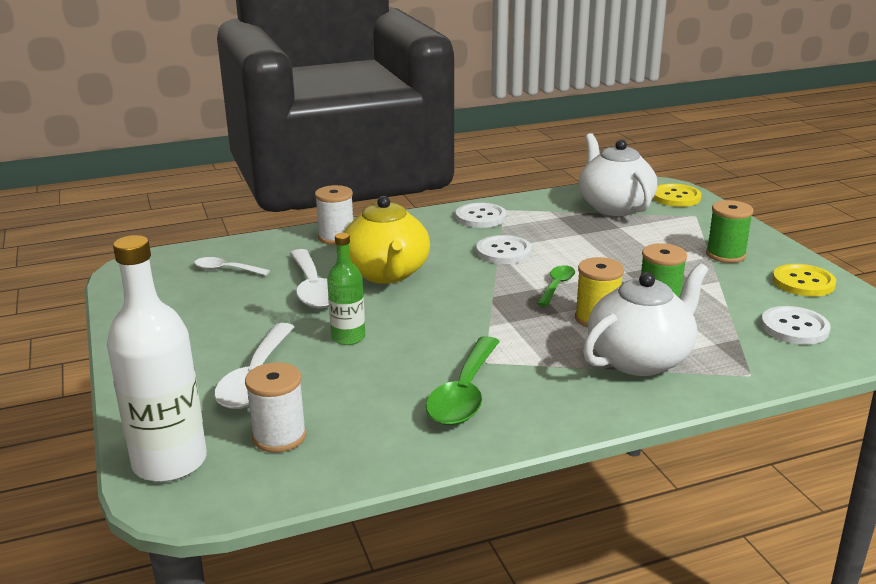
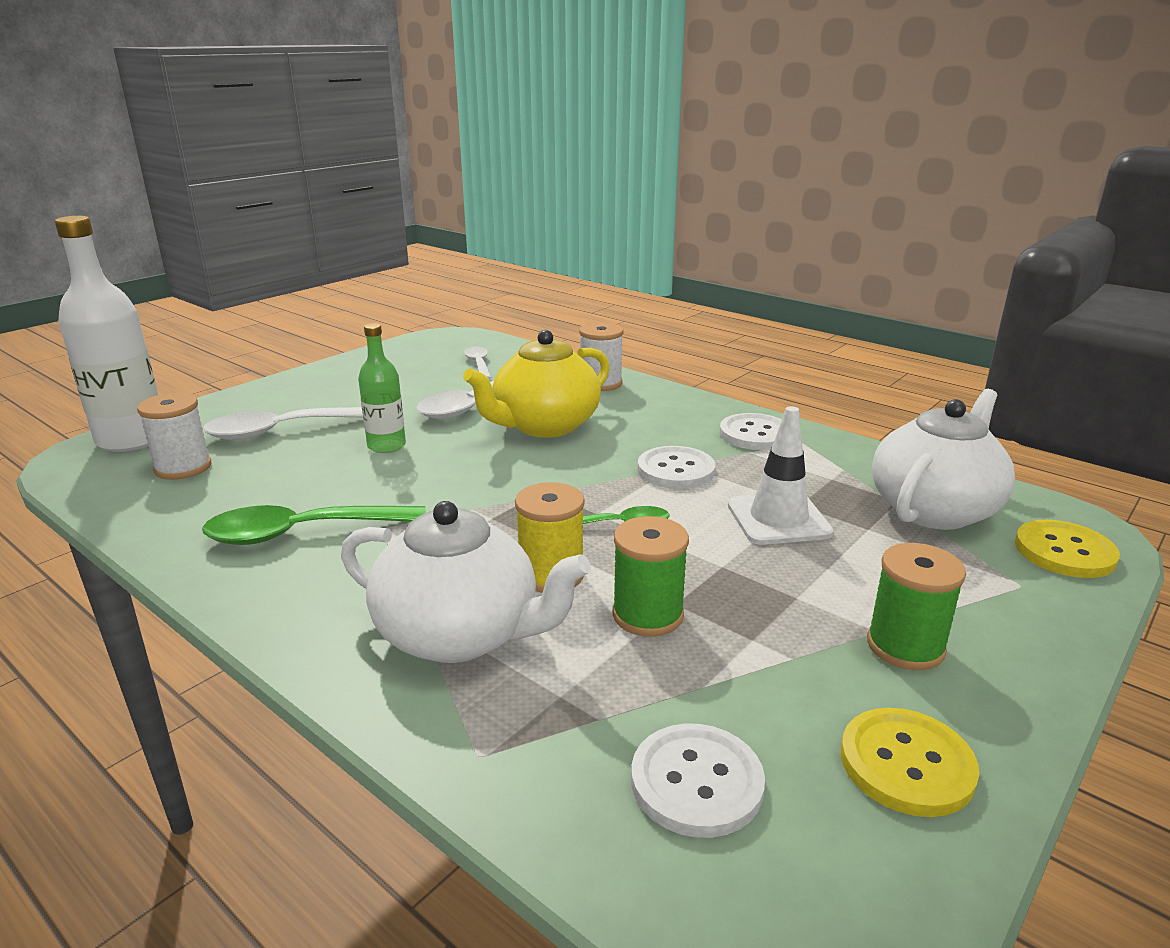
camera: 60 degrees right, 0 degrees up
none -> white traffic cone [728,406,833,545]

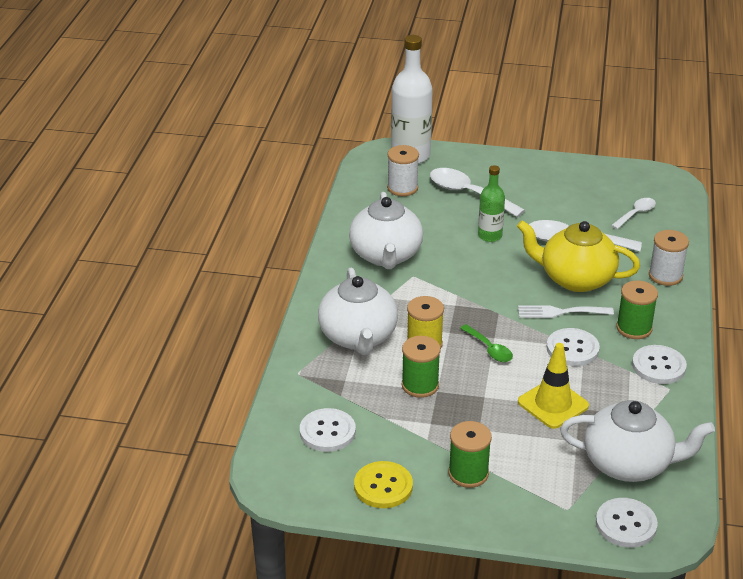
camera: 60 degrees right, 10 degrees up
green spoon [202,505,426,545] -> white teapot [349,192,423,269]
white traffic cone [728,406,833,545] -> yellow traffic cone [518,343,589,429]
yellow button [1015,520,1120,578] -> white button [596,498,658,548]
none -> white fork [518,305,614,318]
none -> green spool [616,280,658,339]

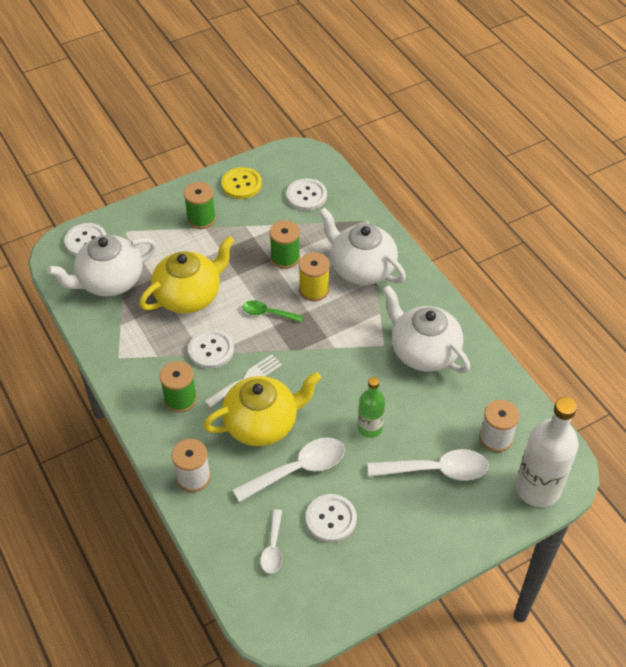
camera: 140 degrees right, 15 degrees up
yellow traffic cone [518,343,589,429] -> yellow teapot [139,236,234,314]
white button [632,345,687,384] -> white button moved to [306,494,357,542]

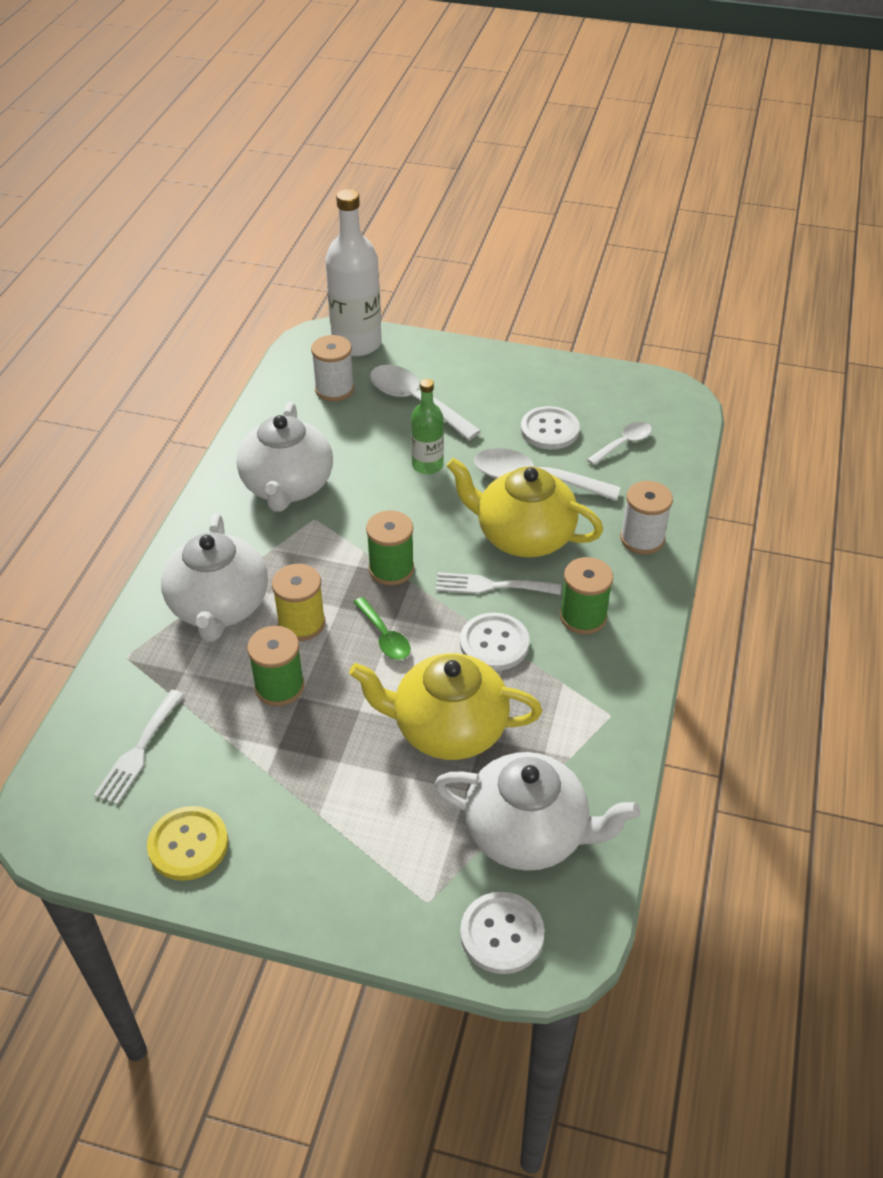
camera: 135 degrees left, 5 degrees down
green spool [184,182,216,229] -> green spool moved to [366,510,414,585]
white button [286,178,327,211] -> white fork [94,690,184,805]

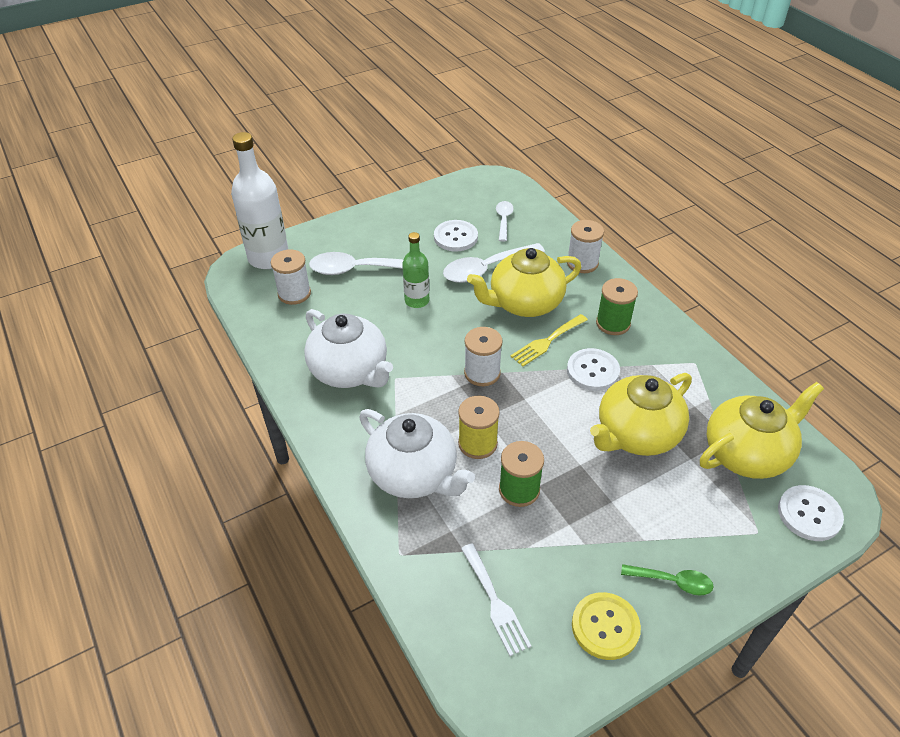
camera: 45 degrees left, 0 degrees up
green spoon [353,597,411,660] -> green spoon moved to [621,564,714,595]
green spool [366,510,414,585] -> white spool [464,327,502,386]
white teapot [434,752,641,871] -> yellow teapot [700,382,824,479]
white fork [436,572,561,595] -> yellow fork [511,314,588,366]

